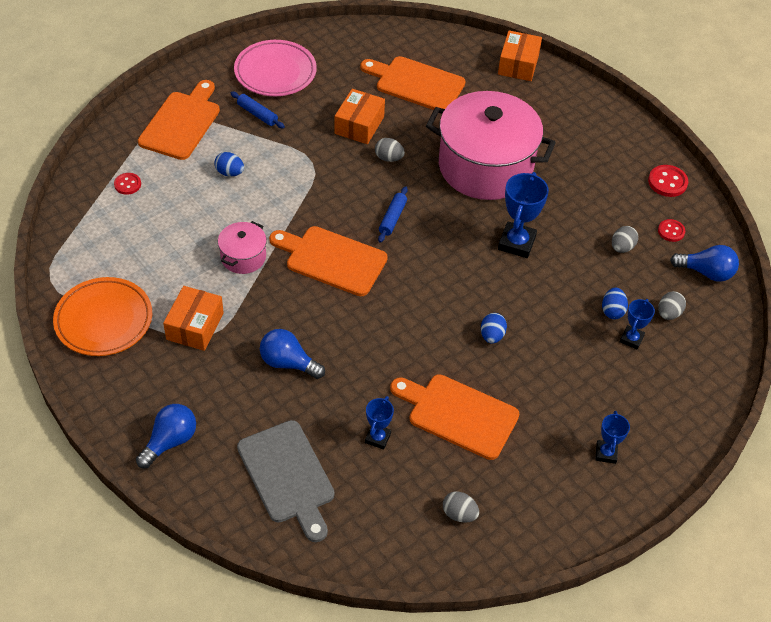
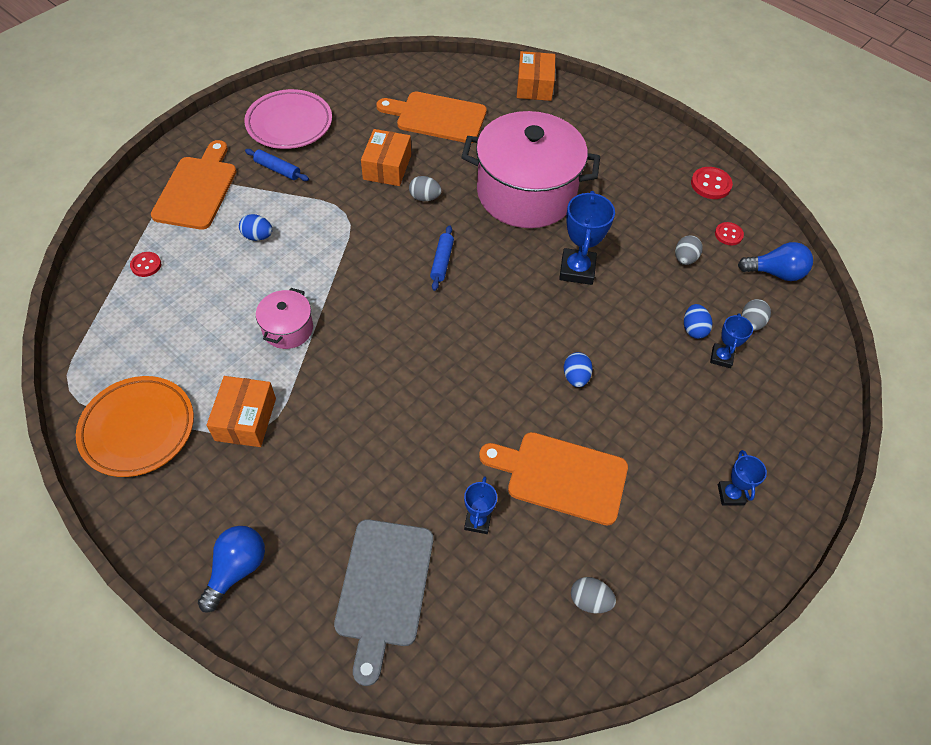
camera: 10 degrees left, 5 degrees up
grey cutting board [237,420,335,542] -> grey cutting board turned 45 degrees clockwise [334,519,433,686]
blue light bulb [260,329,325,379] -> none
orange cutting board [269,226,388,296] -> none

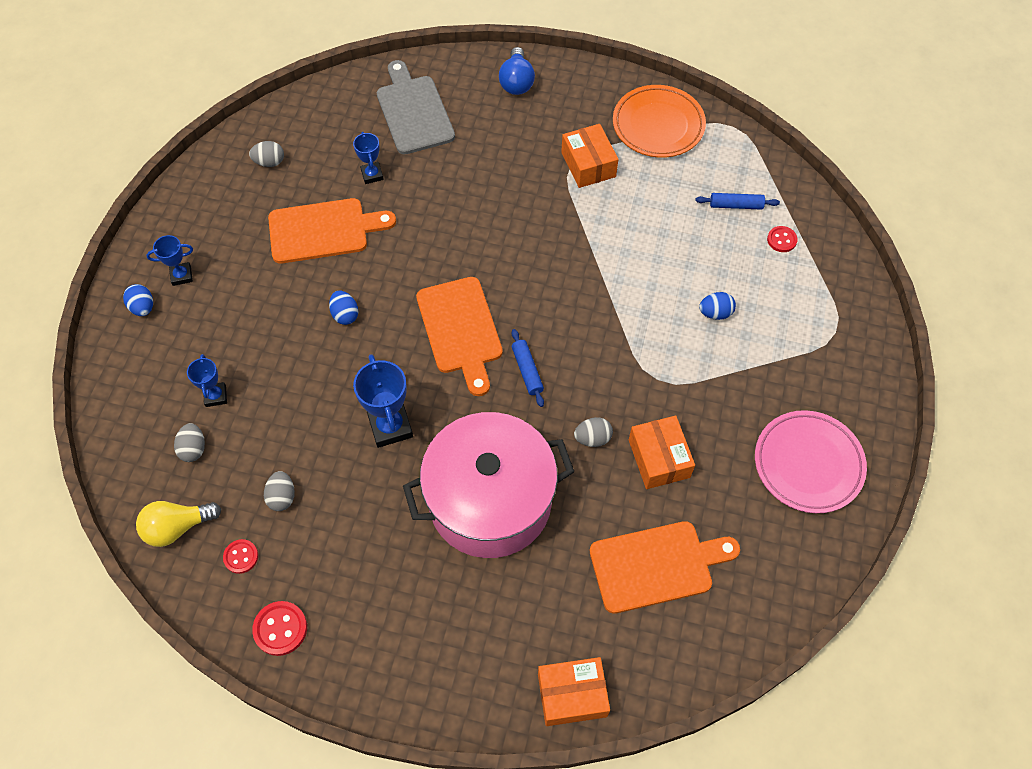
camera: 155 degrees right, 5 degrees up
orange cutting board [151,140,237,230] -> orange cutting board moved to [416,277,503,396]
blue rolling pin [245,149,309,181] -> blue rolling pin moved to [695,193,780,210]
pink pot [256,288,313,349] -> none
orange box [517,51,555,101] -> orange box turned 75 degrees counterclockwise [538,657,610,726]
blue egg [684,304,712,339] -> blue egg moved to [123,284,153,316]
blue trophy [718,450,767,506] -> blue trophy turned 75 degrees counterclockwise [146,235,193,286]
blue light bulb [738,242,813,281] -> yellow light bulb [136,501,221,547]

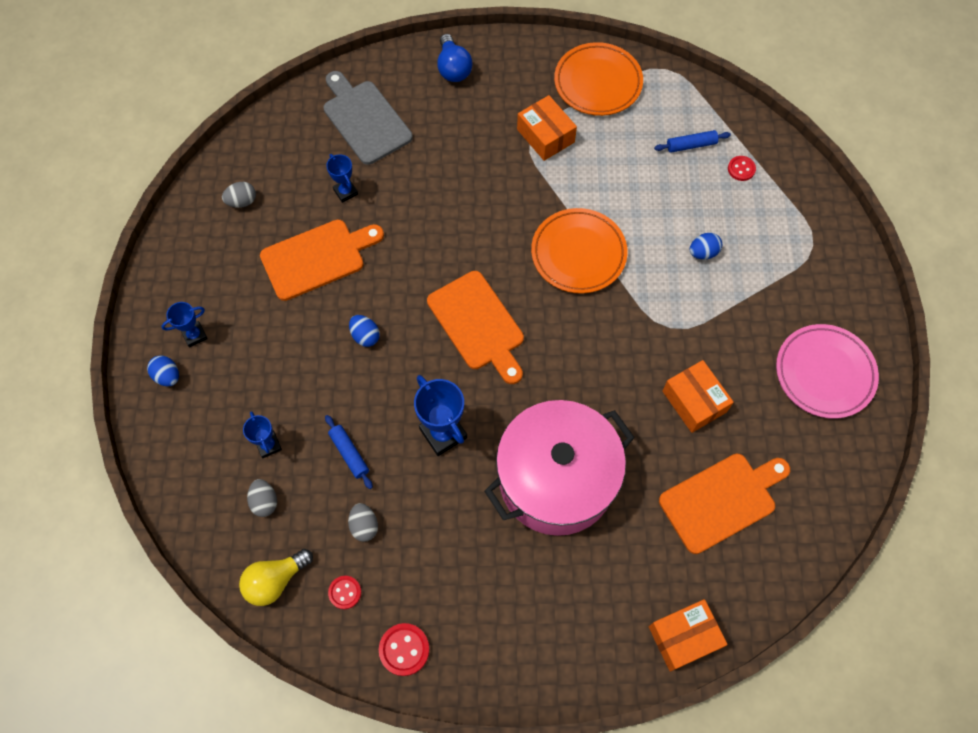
camera: 15 degrees left, 5 degrees up
blue rolling pin [512,329,544,407] -> blue rolling pin moved to [325,415,373,489]
grey egg [574,417,613,447] -> none
none -> orange plate [531,208,628,294]

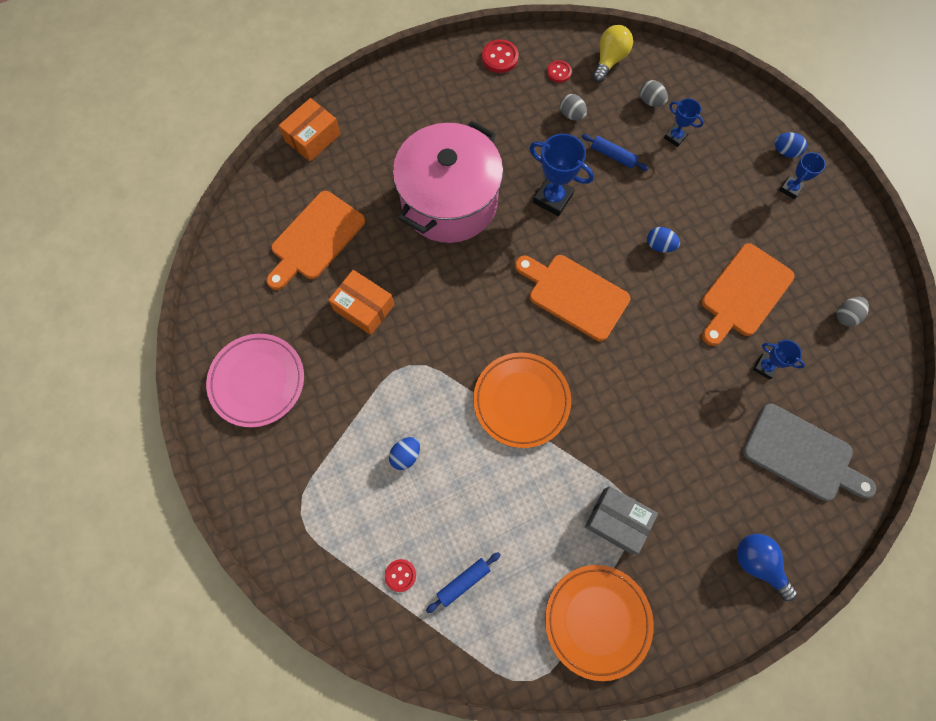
camera: 155 degrees right, 5 degrees up
orange box [517,95,577,161] -> grey box [585,486,658,554]

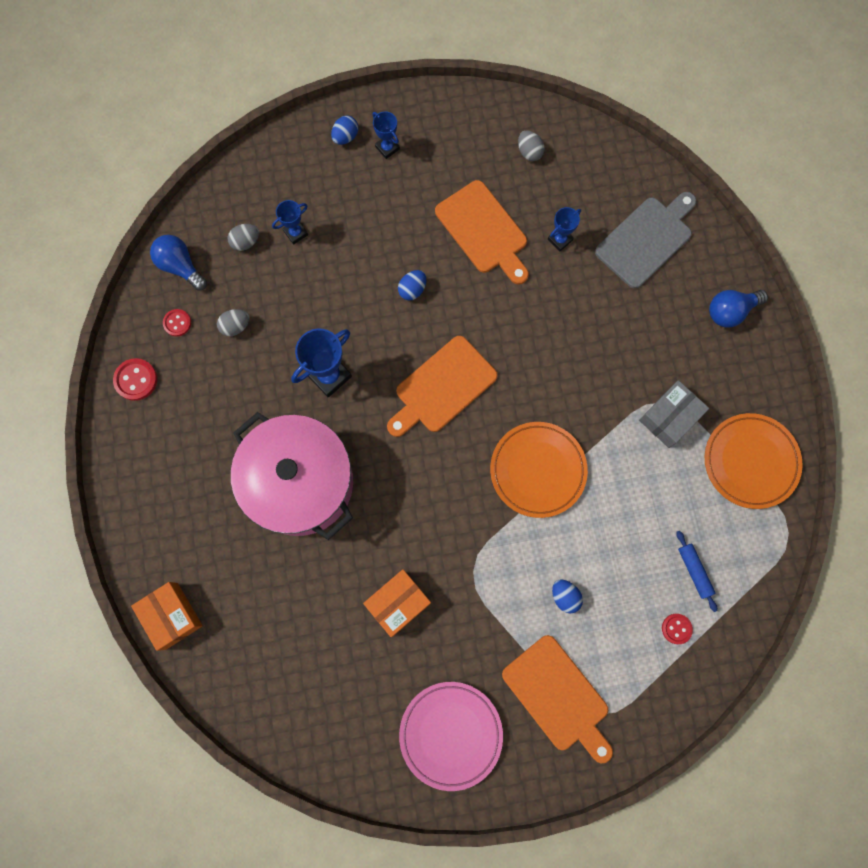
camera: 75 degrees left, 5 degrees up
orange cutting board [266,191,365,290] -> orange cutting board moved to [502,635,613,763]
blue rolling pin [582,134,648,170] -> none
yellow light bulb [593,25,633,82] -> blue light bulb [150,235,207,291]

